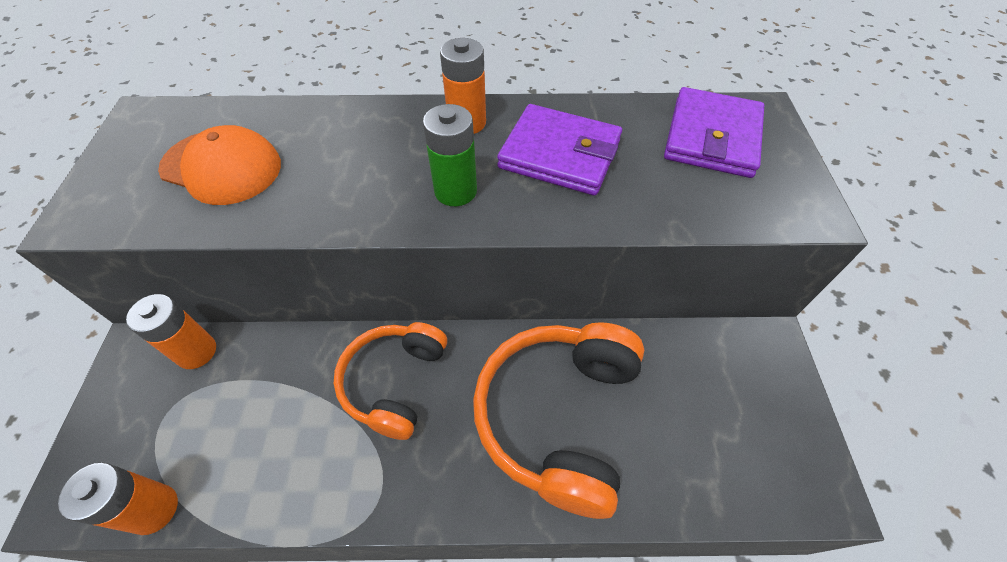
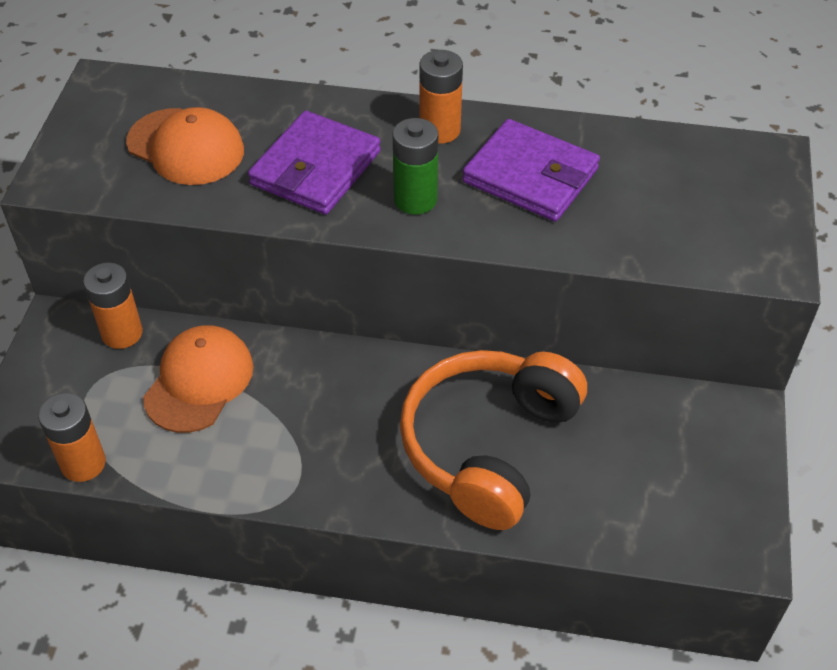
camera: 10 degrees right, 5 degrees down
orange headphones [334,322,447,440] -> none
purple wallet [664,87,764,178] -> purple wallet moved to [248,111,381,215]
none -> orange cap [143,325,253,433]

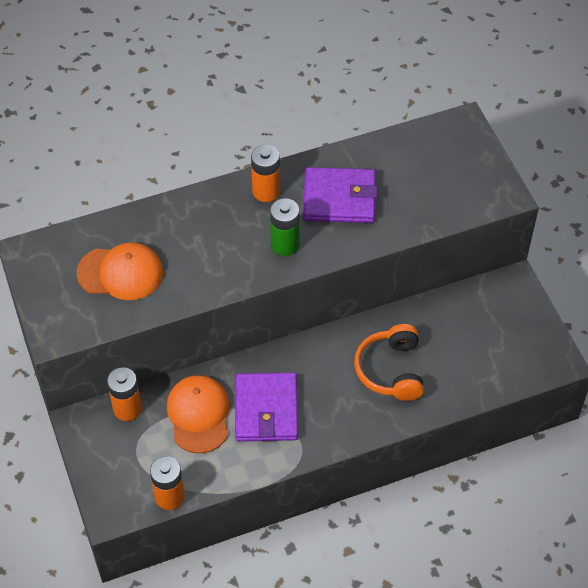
camera: 30 degrees left, 5 degrees up
purple wallet [248,111,381,215] -> purple wallet moved to [235,373,298,441]
orange headphones [400,350,587,530] -> orange headphones [354,324,424,401], size x0.66

